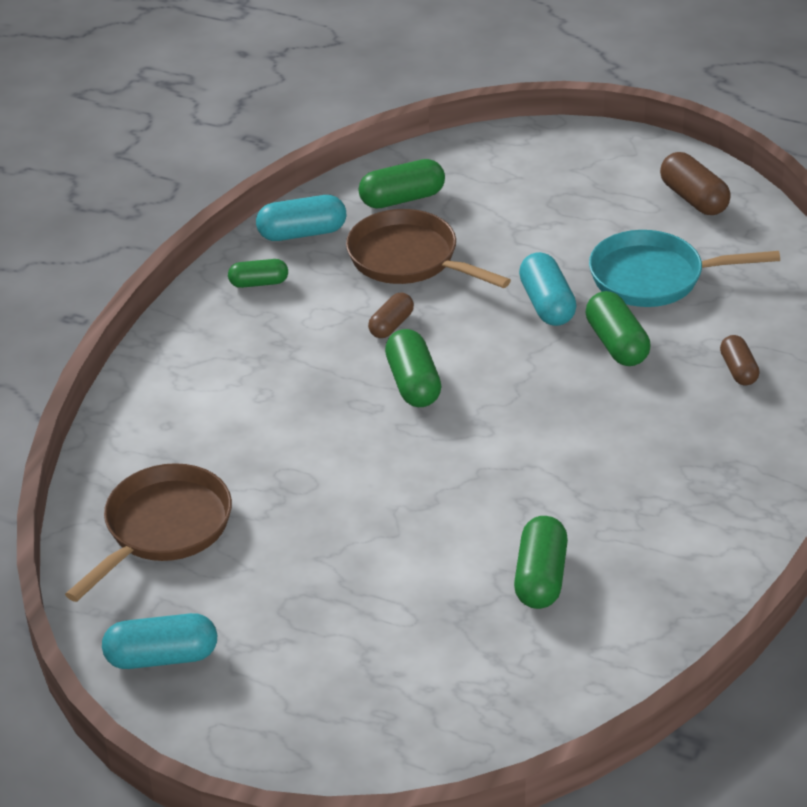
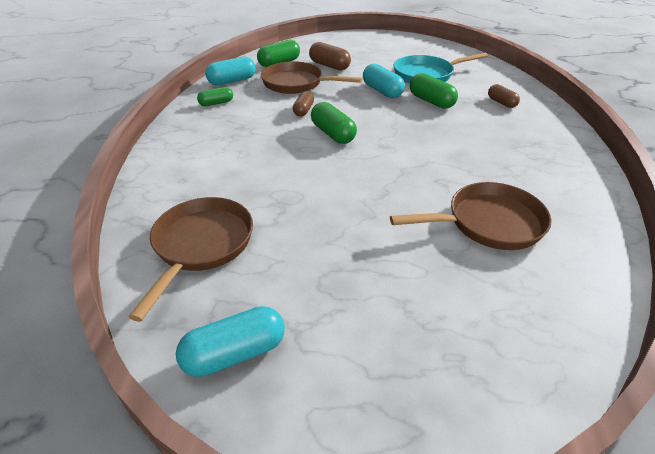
camera: 20 degrees left, 0 degrees up
green capsule [514,516,568,609] -> brown pan [390,182,552,250]
brown capsule [660,152,731,215] -> brown capsule moved to [309,42,351,70]

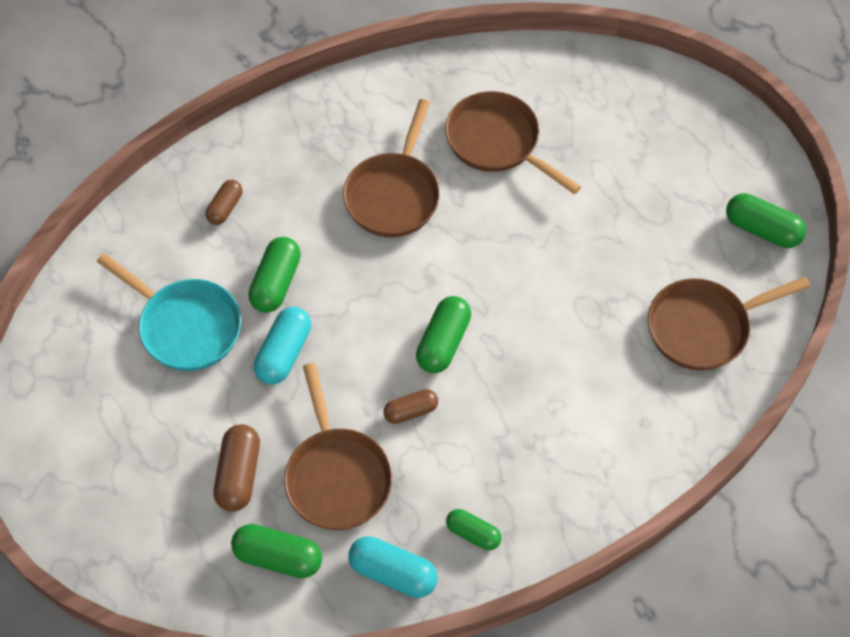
camera: 125 degrees left, 20 degrees up
turquoise capsule [176,306,285,377] -> green capsule [726,193,806,248]
none -> brown pan [343,99,440,237]

